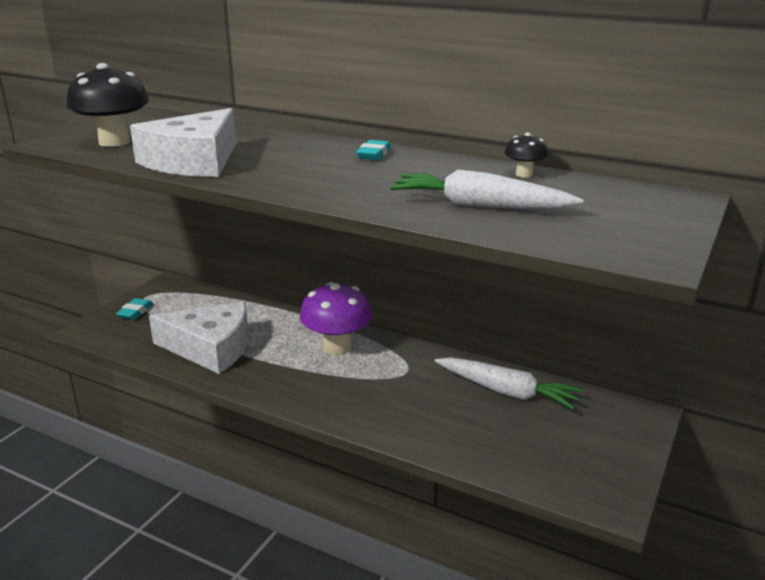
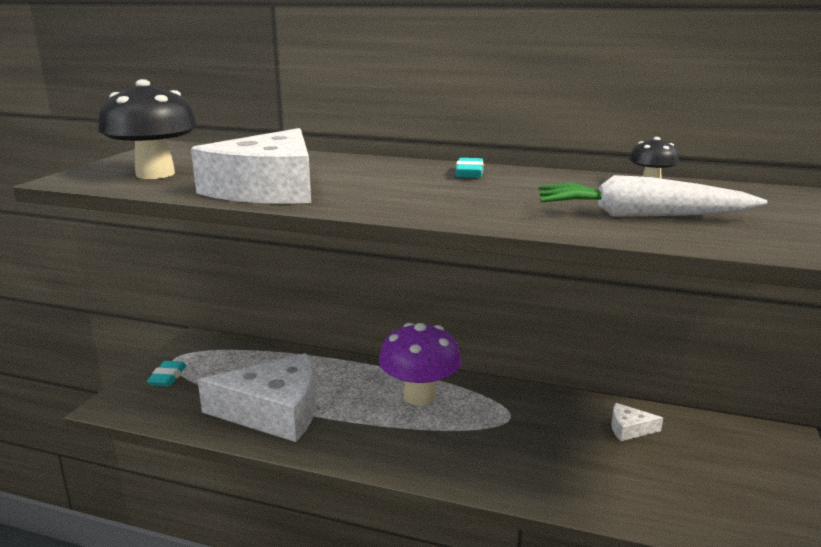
camera: 10 degrees left, 5 degrees down
white carrot [435,357,583,410] -> white cheese [611,403,663,441]

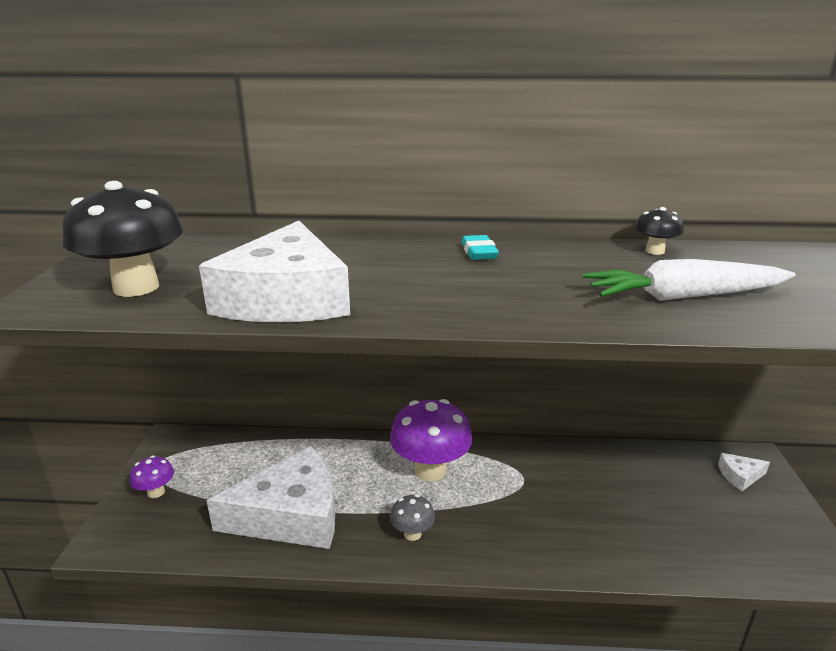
camera: 15 degrees left, 5 degrees up
turquoise eraser [147,361,187,386] -> purple mushroom [130,456,174,498]
white cheese [611,403,663,441] -> white cheese moved to [718,453,770,491]
none -> grey mushroom [390,494,435,541]

